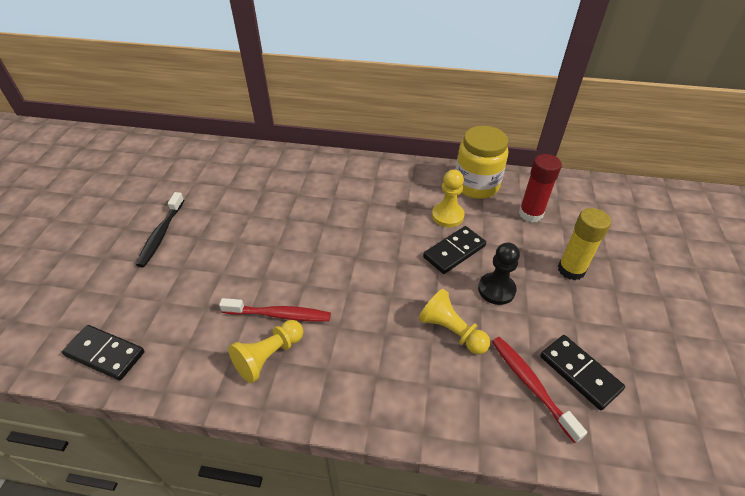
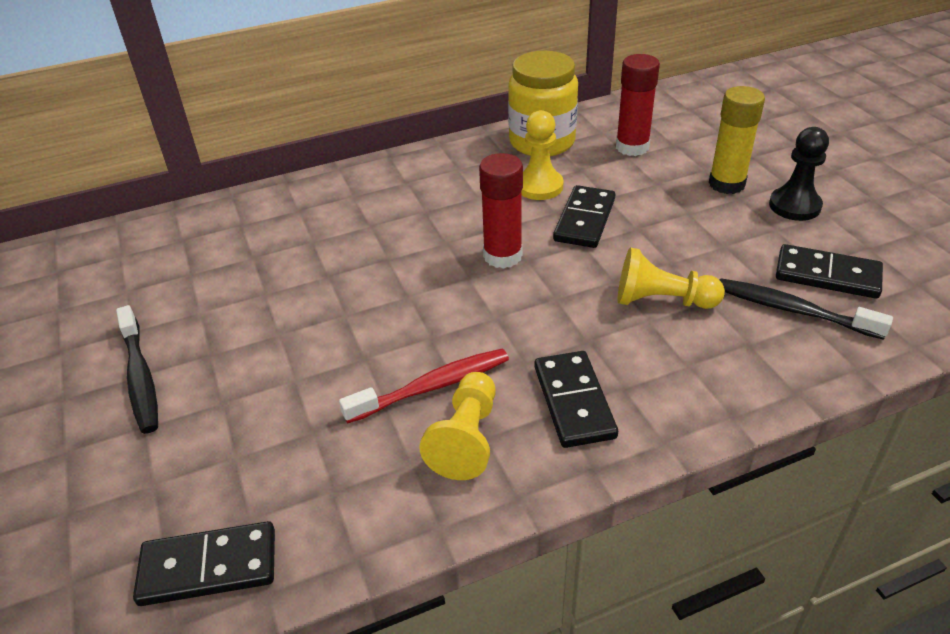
camera: 30 degrees left, 5 degrees down
black pawn [478,242,520,305] -> black pawn moved to [769,127,829,221]
red toothbrush [492,337,587,443] -> black toothbrush [720,278,893,340]
none -> red glue stick [479,153,523,269]
none -> black domino [535,351,618,448]

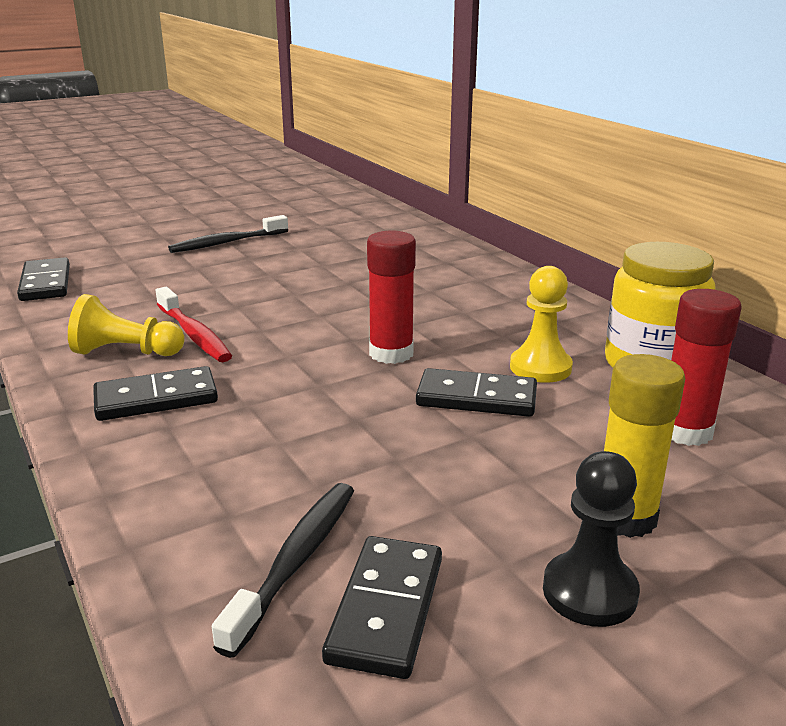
camera: 80 degrees right, 15 degrees down
yellow pawn [618,248,725,309] -> none

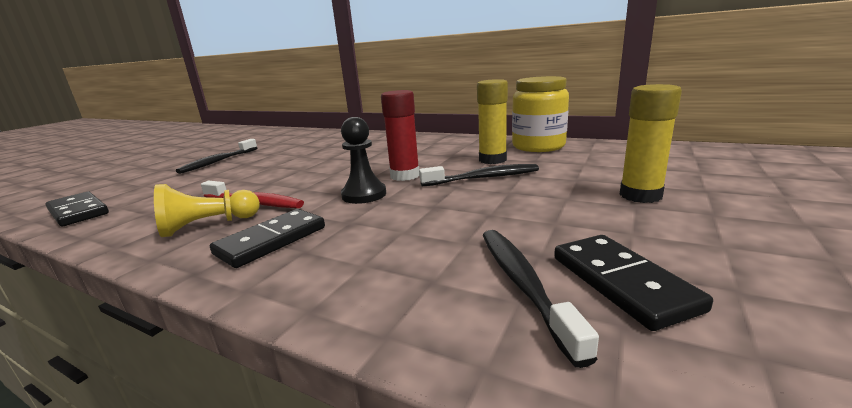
camera: 30 degrees left, 5 degrees down
black domino [416,368,537,417] -> black toothbrush [419,164,539,186]
yellow pawn [510,266,573,383] -> yellow glue stick [477,79,508,164]
black pawn [543,451,640,627] -> black pawn moved to [341,117,386,204]
red glue stick [671,289,741,446] -> none

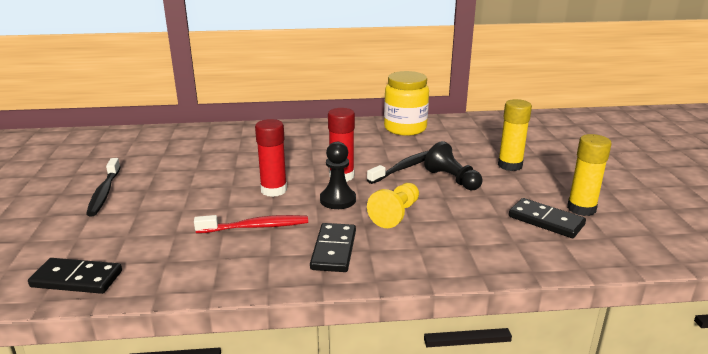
camera: 35 degrees left, 5 degrees up
yellow pawn [154,184,260,237] -> yellow pawn moved to [367,183,419,228]
yellow glue stick [477,79,508,164] -> yellow glue stick moved to [567,134,612,216]
black toothbrush [483,230,599,368] -> none
none -> red glue stick [255,119,287,197]
none -> black pawn [424,141,483,190]

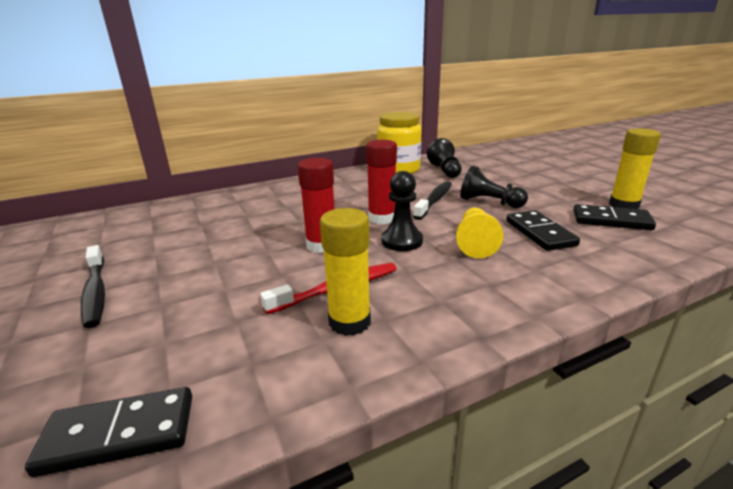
camera: 20 degrees left, 0 degrees up
black domino [310,223,356,272] -> black domino moved to [506,210,580,251]
yellow glue stick [498,99,532,171] -> yellow glue stick moved to [320,208,371,336]
none -> black pawn [427,138,462,178]

